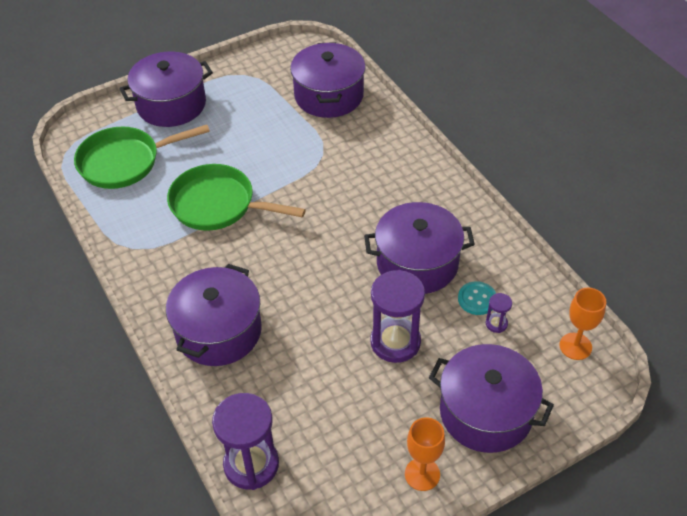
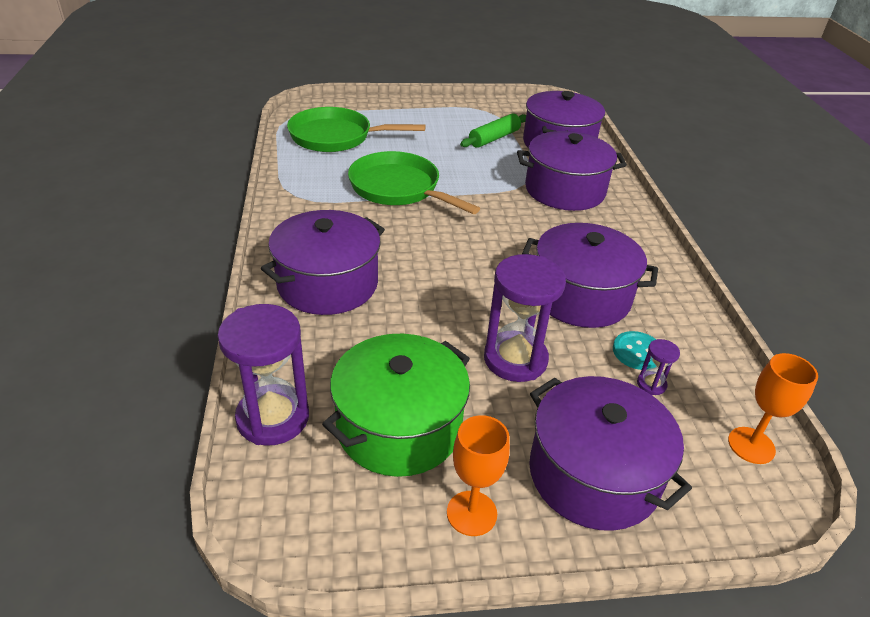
camera: 20 degrees right, 10 degrees down
purple pot [120,52,213,127] -> purple pot moved to [517,131,627,211]
none -> green pot [322,334,470,477]
none -> green rolling pin [460,113,526,148]

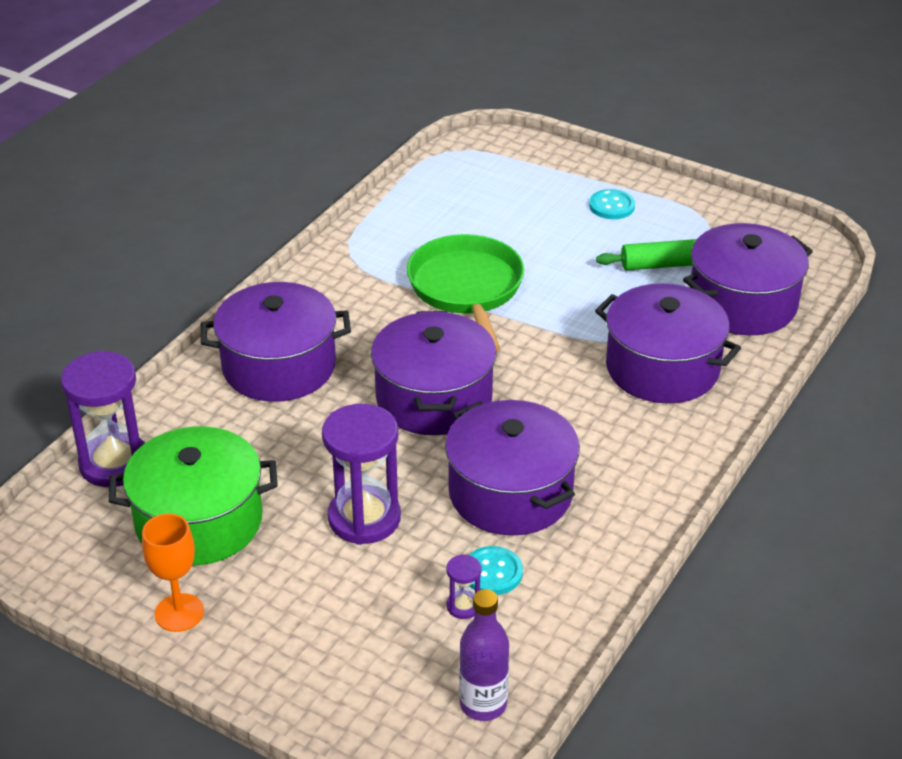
camera: 40 degrees right, 0 degrees up
green pan [287,107,425,152] -> none
purple pot [529,376,692,531] -> purple pot moved to [371,311,497,435]
orange goblet [728,353,818,464] -> purple bottle [459,589,509,721]
none -> turquoise button [589,189,635,219]

